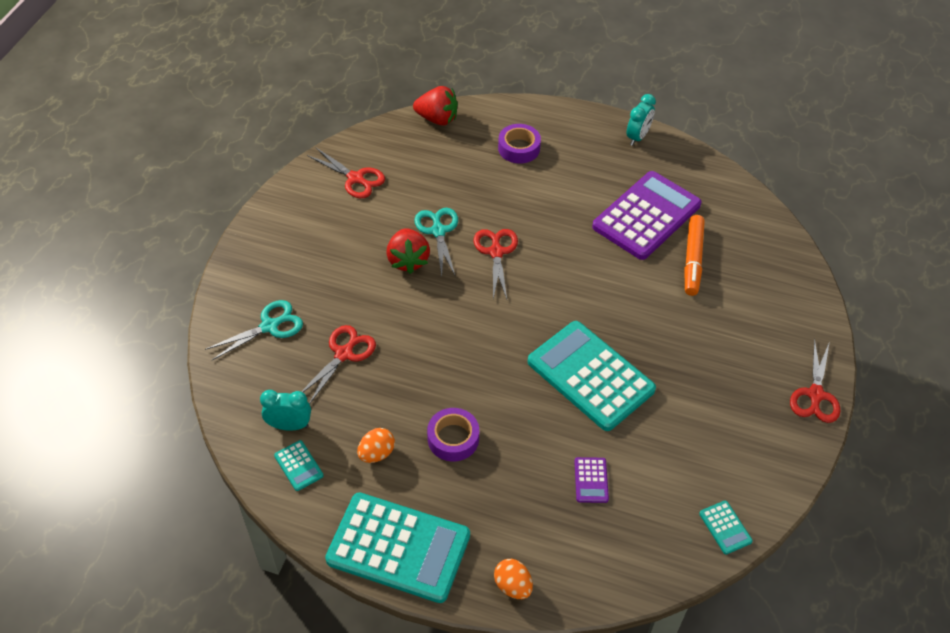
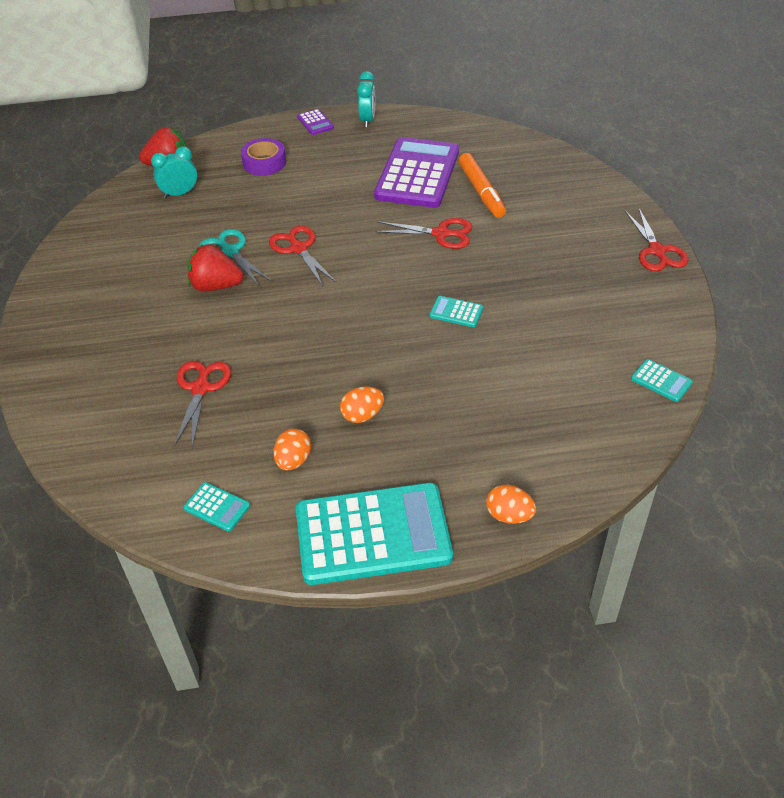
camera: 25 degrees left, 5 degrees down
turquoise scissors [205,300,303,360] -> none
turquoise clock [260,390,311,431] -> turquoise clock moved to [151,146,197,198]
red scissors [307,147,385,198] -> red scissors moved to [375,218,473,249]
red strawberry [386,228,430,274] -> red strawberry turned 135 degrees clockwise [187,244,243,292]
purple tape [427,408,479,461] -> orange egg [340,386,384,423]
turquoise calculator [528,321,656,431] -> turquoise calculator [429,296,484,327], size x0.40
purple calculator [574,457,609,503] -> purple calculator moved to [297,109,334,135]

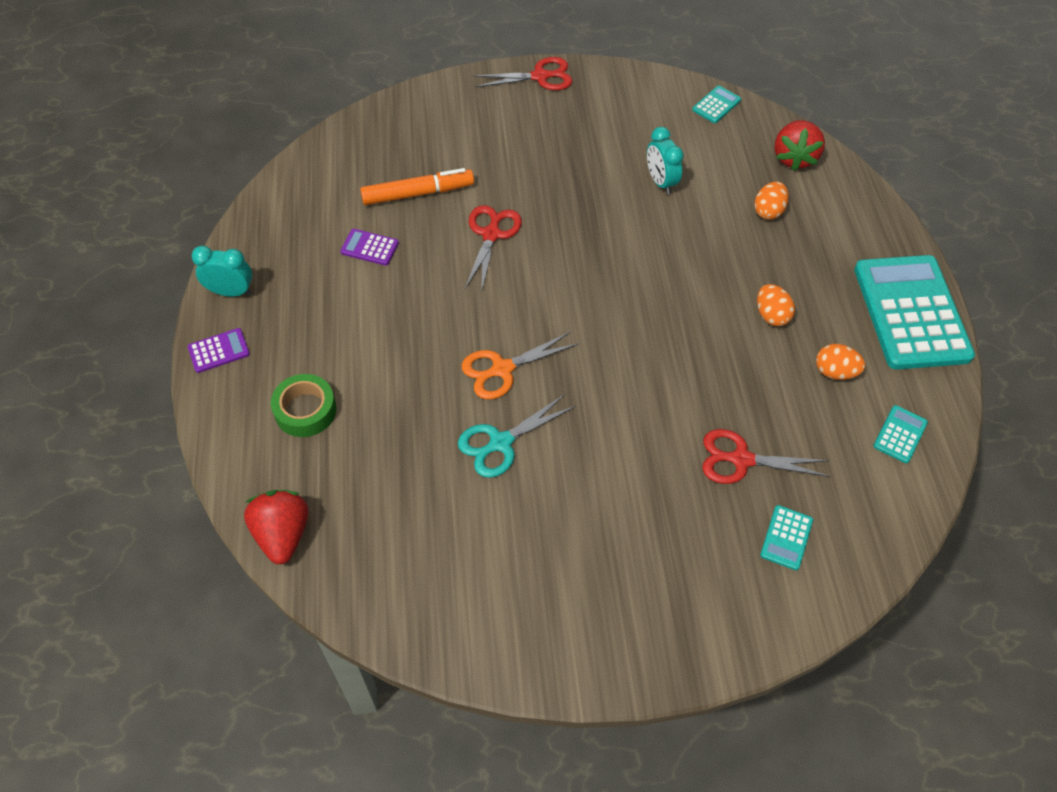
camera: 90 degrees left, 10 degrees up
turquoise clock [151,146,197,198] -> turquoise clock moved to [647,127,684,194]
red strawberry [187,244,243,292] -> red strawberry moved to [774,120,825,171]
purple tape [241,138,286,176] -> green tape [271,374,336,437]
red scissors [269,226,337,286] -> orange scissors [462,331,579,400]
purple calculator [374,137,459,208] -> purple calculator [340,229,399,266], size x0.40
turquoise calculator [429,296,484,327] -> turquoise calculator moved to [760,505,813,570]
orange egg [486,484,536,524] -> orange egg moved to [754,181,789,220]

